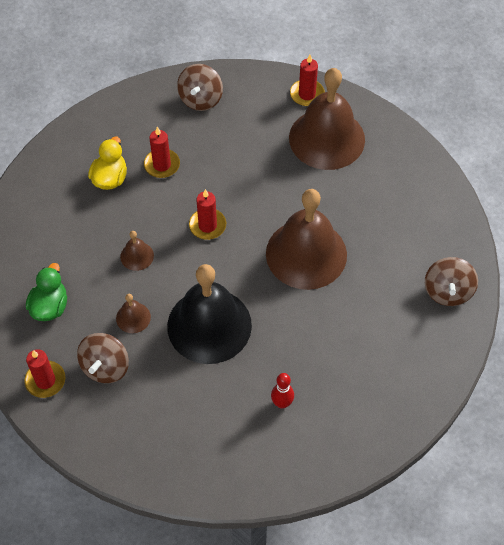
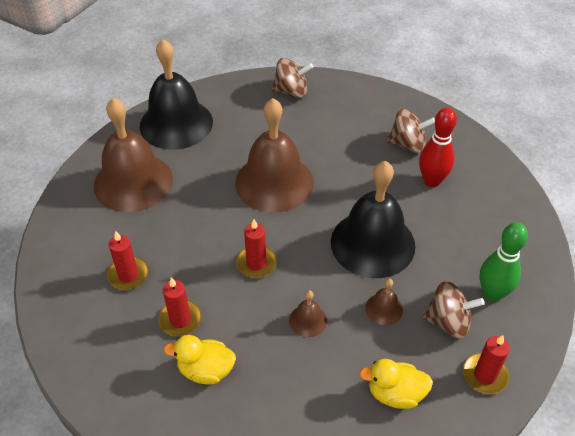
camera: 100 degrees left, 10 degrees down
green duck [26,263,67,321] -> yellow duck [359,359,433,409]
brown spinning top [177,64,223,111] -> brown spinning top moved to [387,109,435,153]
red bowling pin [271,373,294,409] -> red bowling pin [419,108,457,187], size x1.62
red candle [290,55,325,106] -> red candle moved to [107,231,149,290]
none -> black bell [140,39,213,150]
none -> green bowling pin [480,222,528,302]

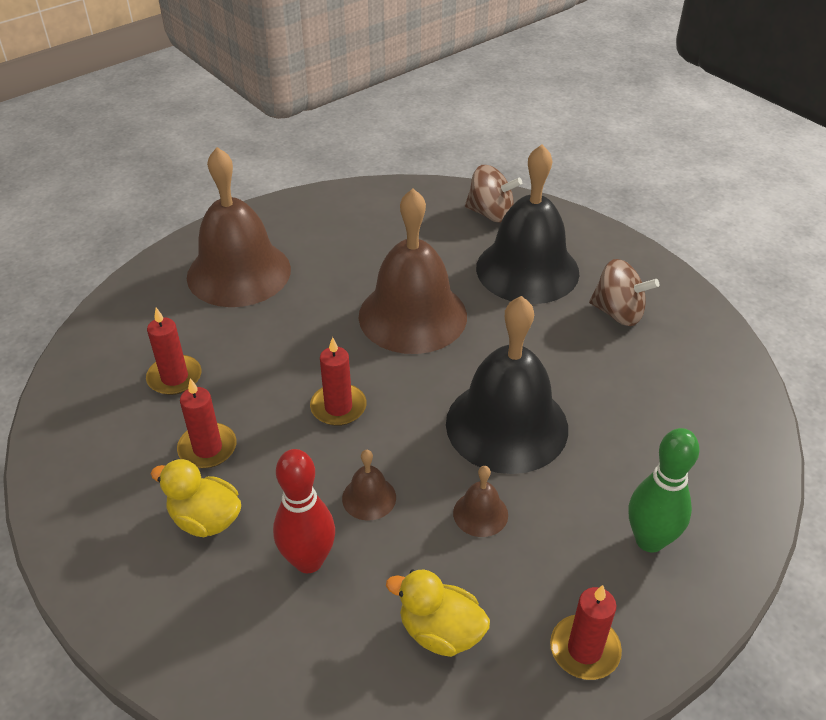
camera: 20 degrees right, 5 degrees down
black bell [140,39,213,150] -> black bell moved to [476,144,579,304]
red bowling pin [419,108,457,187] -> red bowling pin moved to [273,449,335,573]
brown spinning top [423,281,485,339] -> none

